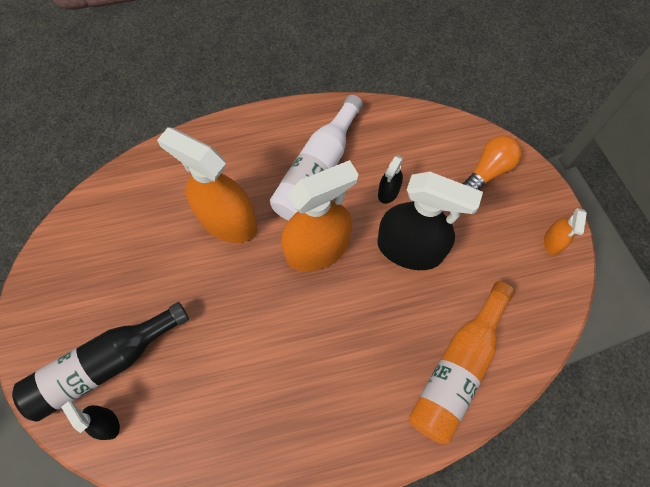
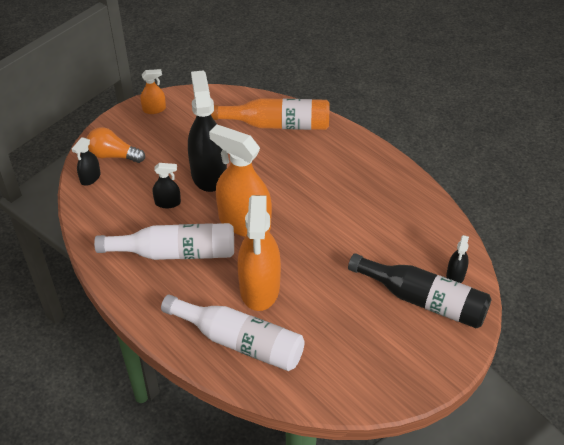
camera: 120 degrees left, 20 degrees down
none -> black spray bottle [72,137,101,186]
none -> white bottle [161,294,305,371]

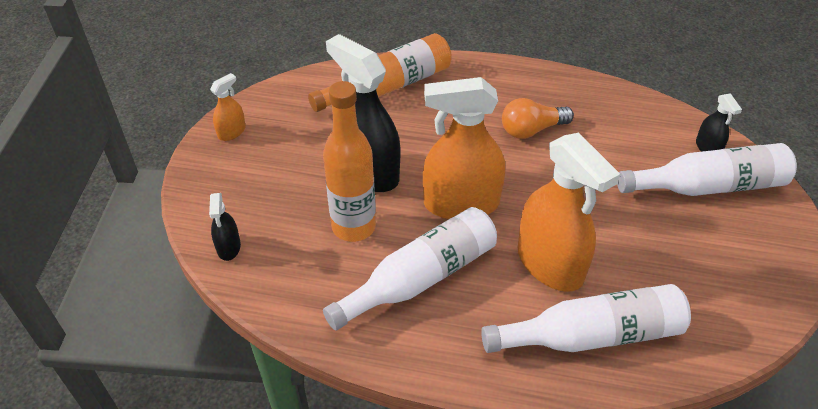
camera: 35 degrees left, 0 degrees up
orange light bulb [87,127,145,163] -> orange light bulb moved to [502,98,574,139]
black spray bottle [153,163,181,208] -> orange bottle [323,81,376,242]
black bottle [348,253,492,328] -> white bottle [617,143,797,196]

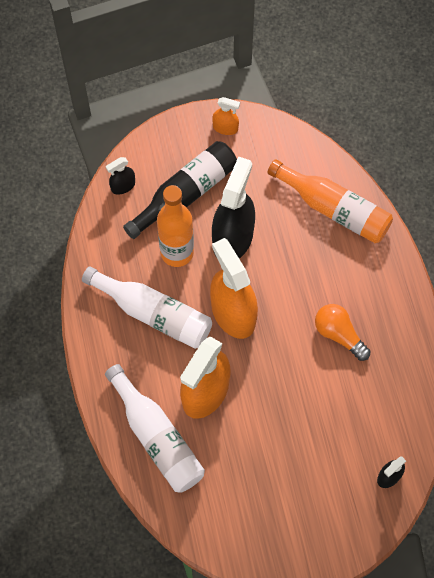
camera: 65 degrees right, 20 degrees up
white bottle [617,143,797,196] -> none
none -> black bottle [123,141,237,239]

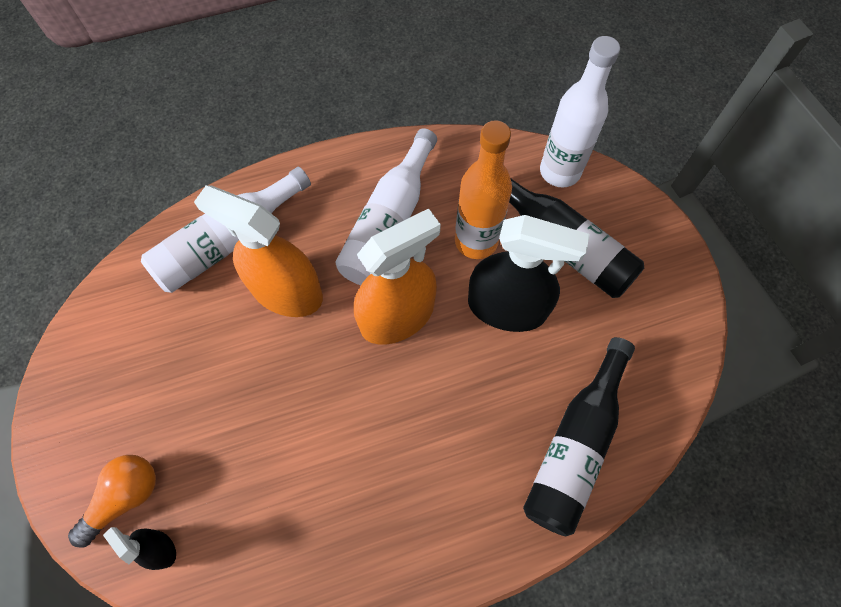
camera: 85 degrees right, 0 degrees up
black spray bottle [106,157,135,195] -> white bottle [540,36,620,187]
orange spray bottle [212,97,240,135] -> none
orange bottle [267,159,393,243] -> black bottle [523,337,635,536]
orange light bulb [315,304,371,361] -> orange light bulb moved to [68,455,156,547]

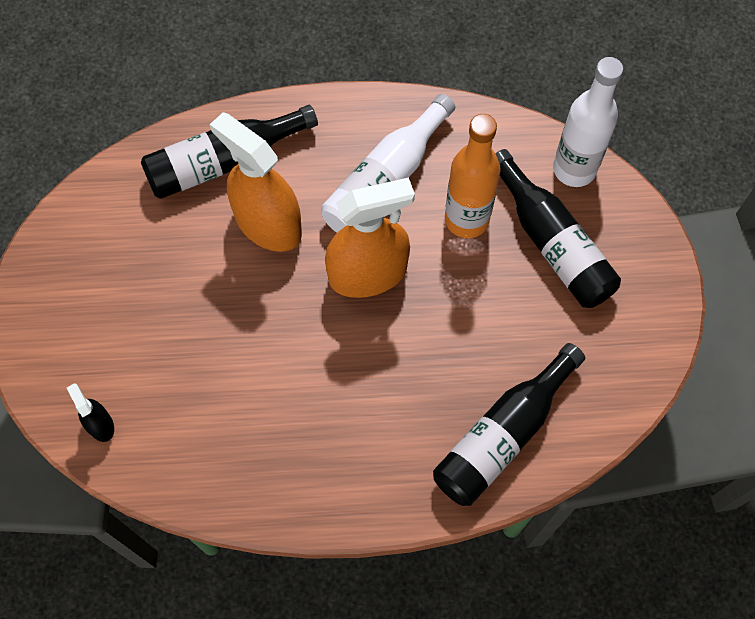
camera: 15 degrees right, 0 degrees up
orange light bulb [68,455,156,547] -> none
white bottle [141,167,311,293] -> black bottle [141,105,318,199]
black spray bottle [468,215,590,332] -> none

